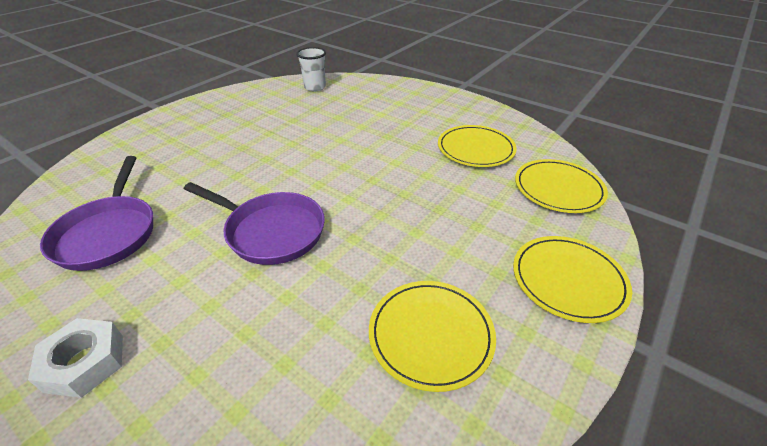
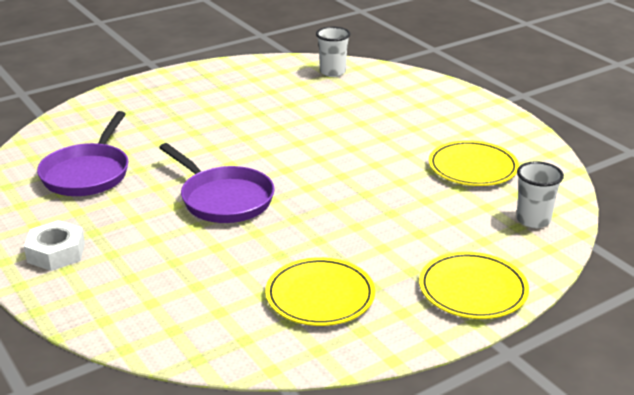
camera: 20 degrees right, 10 degrees down
yellow plate [515,159,608,213] -> white cup [516,161,564,228]

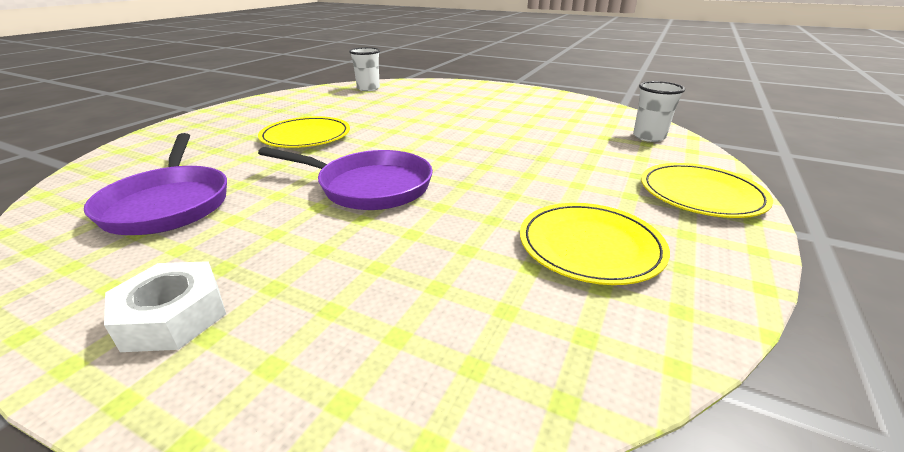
camera: 30 degrees left, 0 degrees up
yellow plate [429,140,519,186] -> yellow plate moved to [258,116,350,148]

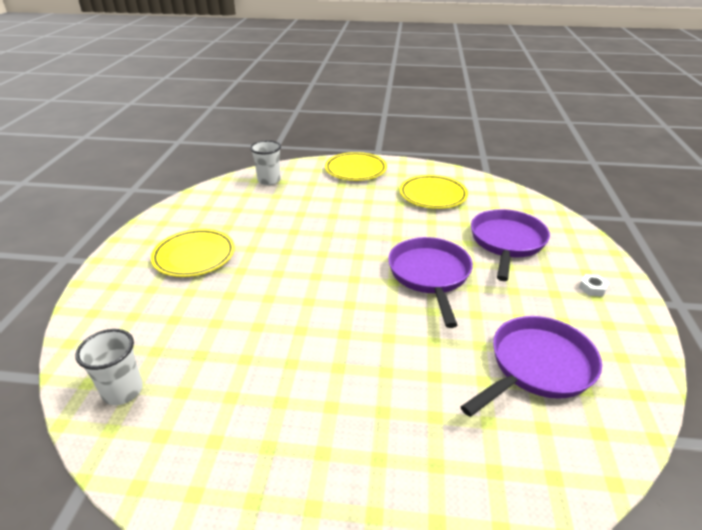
camera: 110 degrees left, 5 degrees up
white nut [104,261,226,352] -> white nut [579,274,609,297], size x0.52
yellow plate [258,116,350,148] -> yellow plate moved to [151,229,235,277]
none -> purple pan [471,209,550,281]

